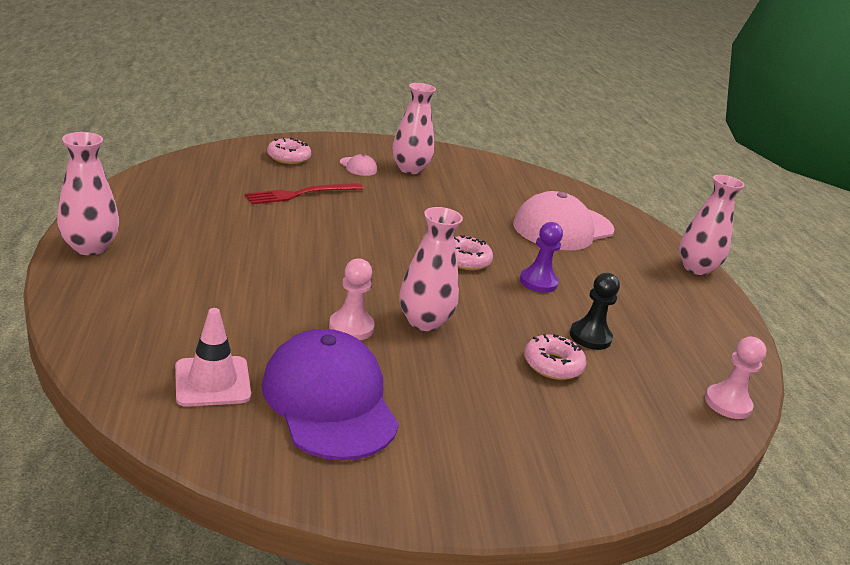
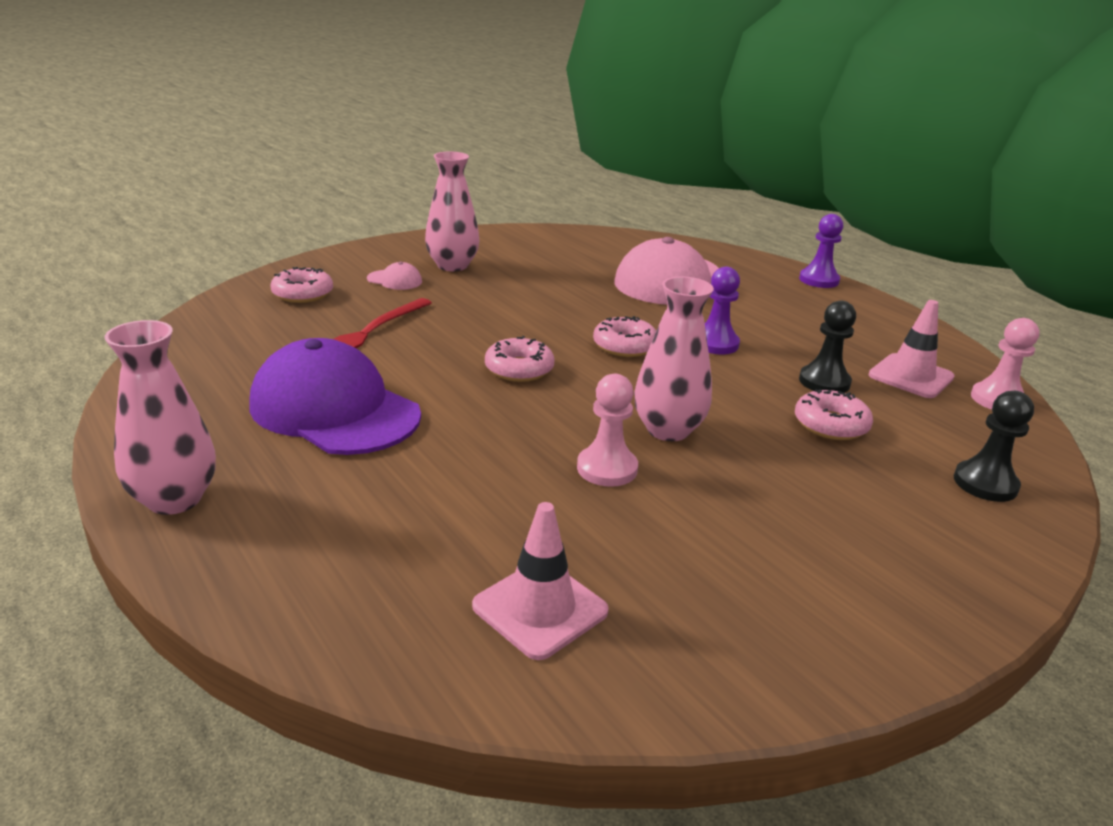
camera: 25 degrees left, 0 degrees up
purple cap [261,329,399,461] -> purple cap moved to [249,338,421,455]
pink vase [679,175,745,275] -> purple pawn [799,214,843,288]
none -> pink donut [485,336,554,382]
none -> pink traffic cone [869,300,955,398]
none -> black pawn [954,391,1034,502]

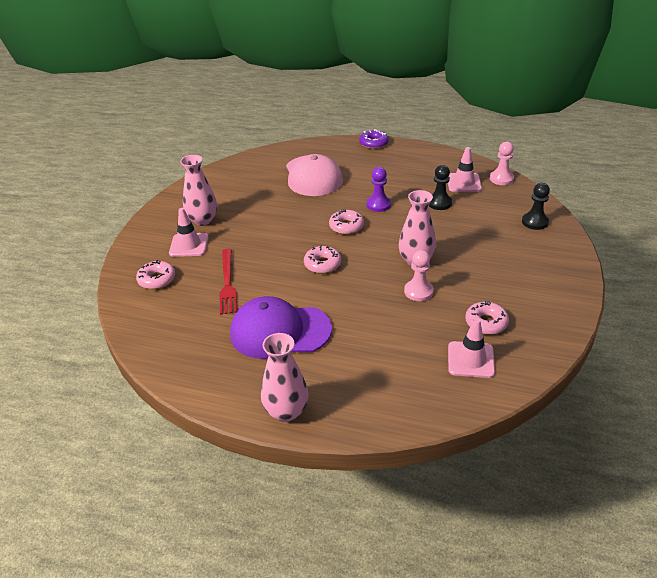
camera: 35 degrees left, 10 degrees up
pink cap [367,262,422,290] -> pink traffic cone [169,208,209,257]
pink donut [795,389,873,440] -> pink donut moved to [465,301,509,335]
purple pawn [799,214,843,288] -> purple donut [359,129,389,149]

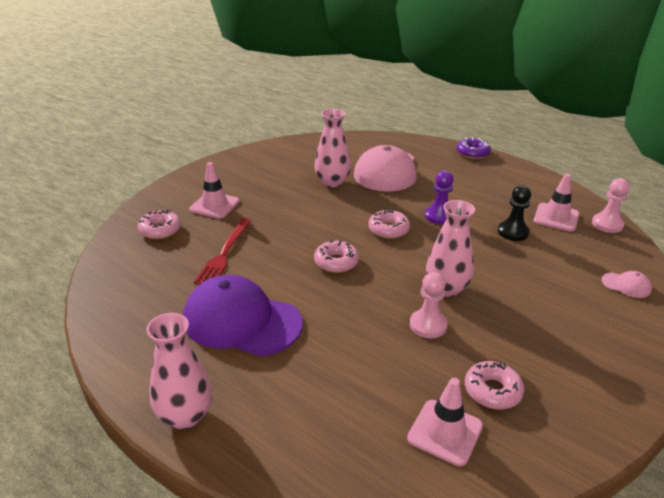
camera: 20 degrees right, 5 degrees down
pink vase [180,155,217,226] -> pink vase moved to [314,109,351,188]
black pawn [522,183,550,230] -> pink cap [602,271,652,298]

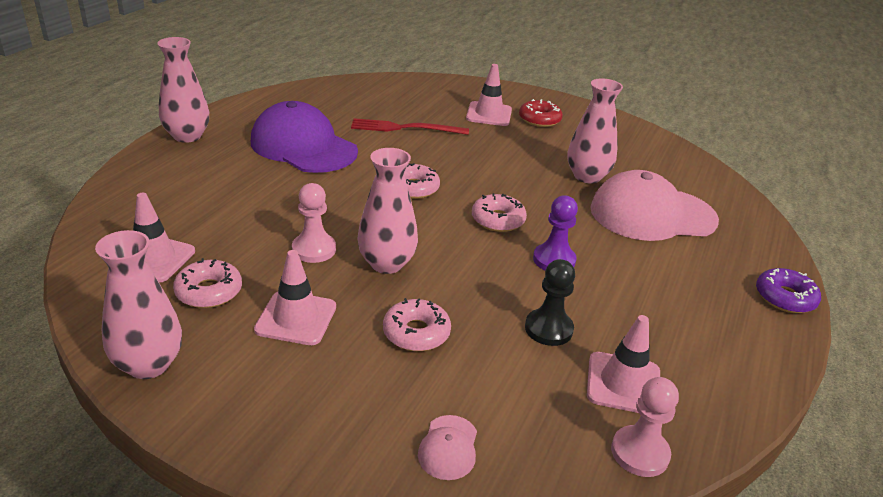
camera: 75 degrees right, 0 degrees up
pink donut [138,210,181,239] -> pink donut moved to [383,298,451,351]
purple cap [183,275,303,356] -> purple cap turned 60 degrees counterclockwise [251,101,358,173]
none -> pink vase [95,230,182,379]
none -> pink traffic cone [254,250,336,345]
none -> red donut [519,99,563,127]

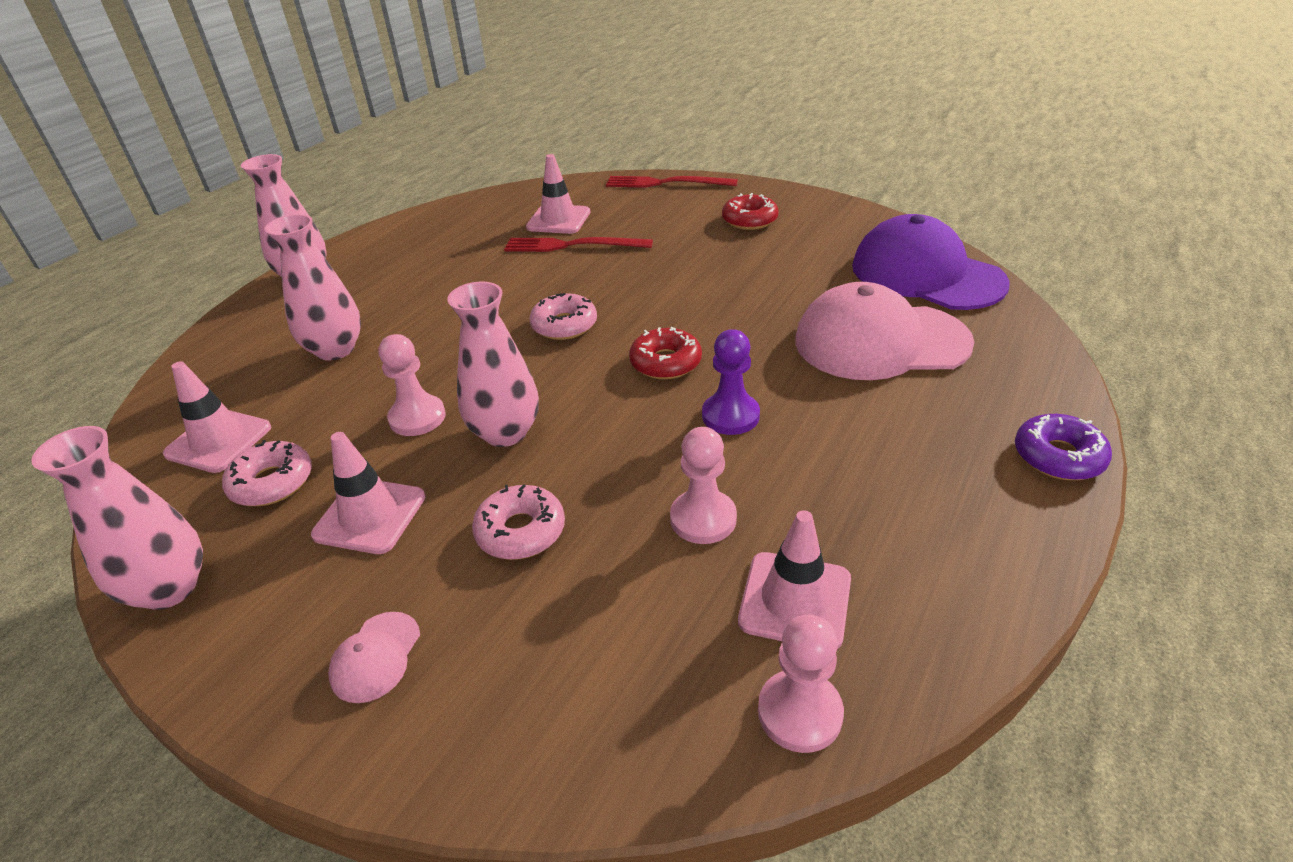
camera: 10 degrees right, 5 degrees up
purple cap [251,101,358,173] -> purple cap moved to [852,214,1010,310]
pink cap [418,415,477,480] -> pink cap moved to [328,612,420,703]
pink traffic cone [466,64,512,126] -> pink traffic cone moved to [526,154,590,234]
pink donut [472,193,527,232] -> red donut [629,327,702,379]
black pawn [525,259,575,346] -> pink pawn [670,427,737,544]
pink vase [567,79,623,184] -> pink vase moved to [264,214,361,361]
none -> red fork [606,176,738,188]

